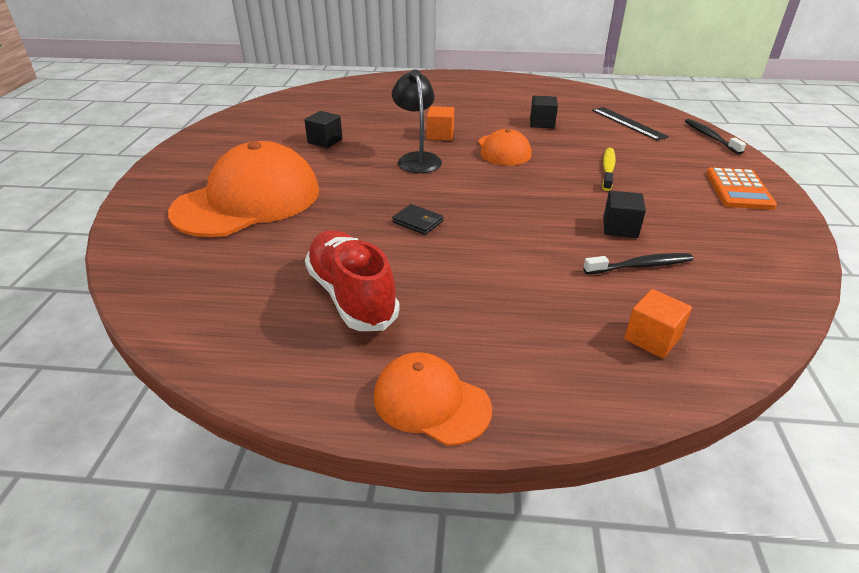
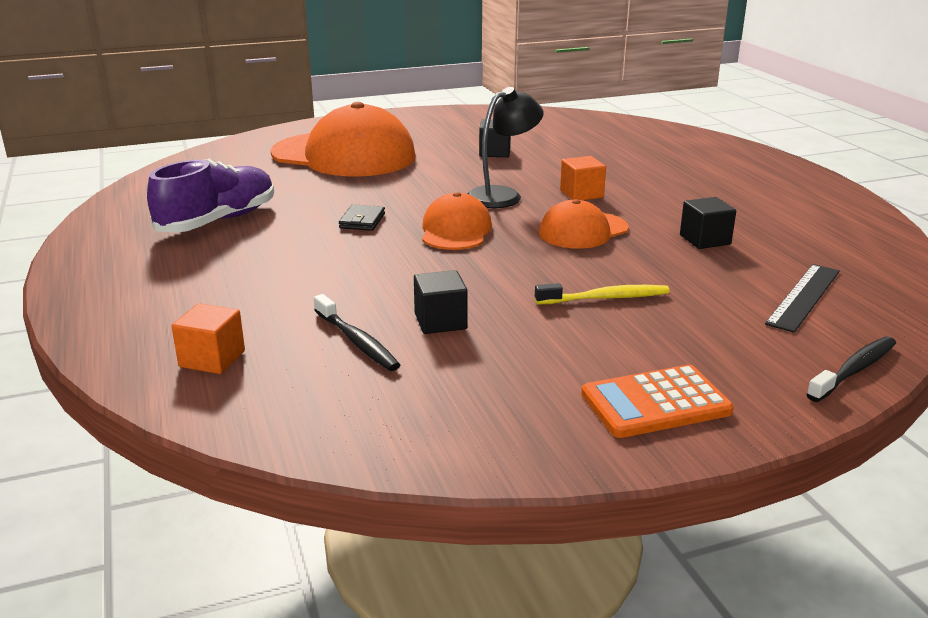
camera: 65 degrees right, 10 degrees down
red shoe [305,230,400,331] -> purple shoe [147,159,274,233]
orange cap [374,352,492,446] -> orange cap moved to [422,192,492,250]

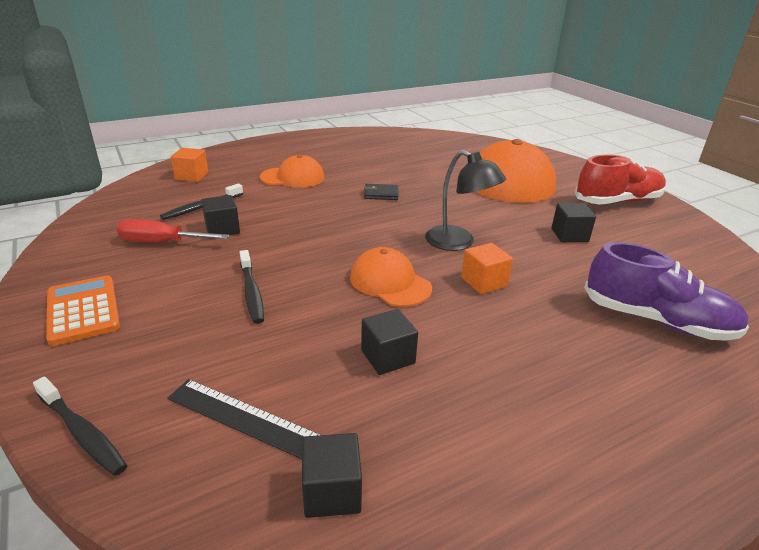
camera: 80 degrees right, 5 degrees up
purple shoe [147,159,274,233] -> purple shoe moved to [584,242,749,341]
orange cap [422,192,492,250] -> orange cap moved to [260,155,325,188]
yellow toothbrush [535,283,670,304] -> black toothbrush [240,250,264,324]
none -> red screwdriver [117,219,230,242]
none -> black cube [302,433,362,518]
none -> red shoe [575,155,666,205]

